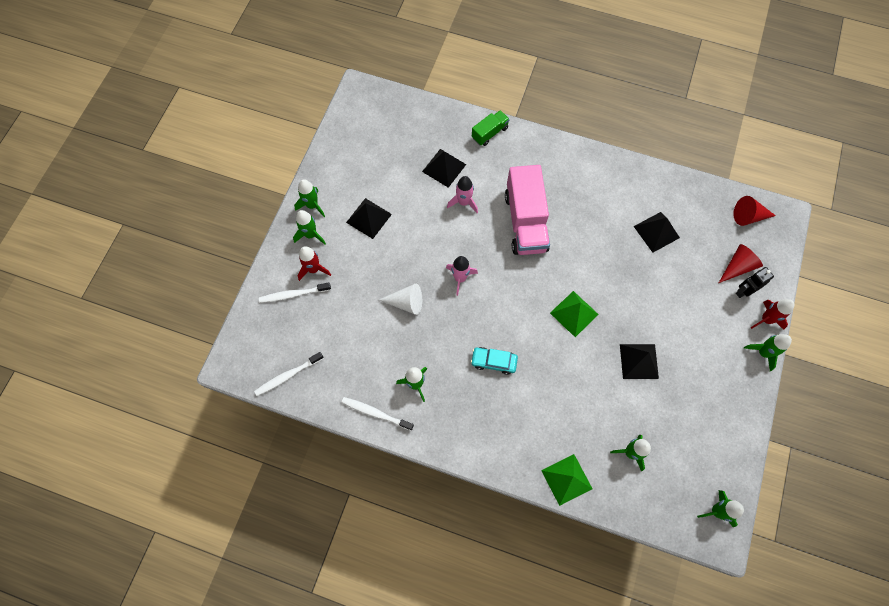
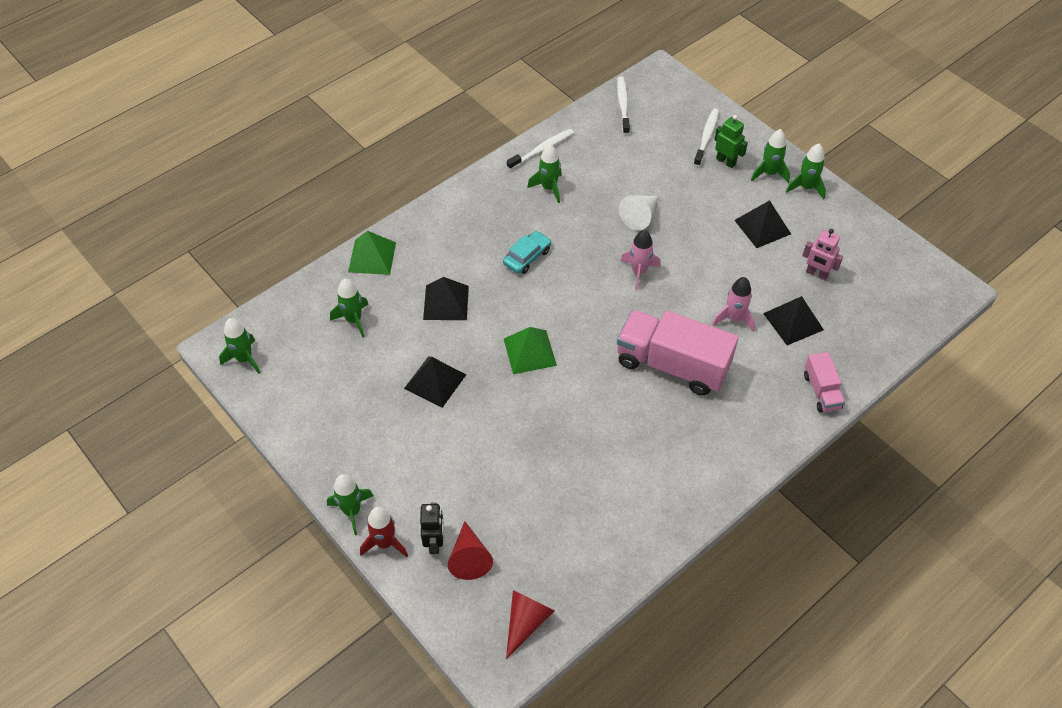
camera: 120 degrees right, 15 degrees down
red rocket [298,246,331,281] -> green robot [714,115,748,168]
green truck [472,110,510,146] -> pink truck [804,352,845,413]
black pyramid [634,212,680,253] -> black pyramid moved to [423,277,469,320]
none -> pink robot [802,229,843,280]

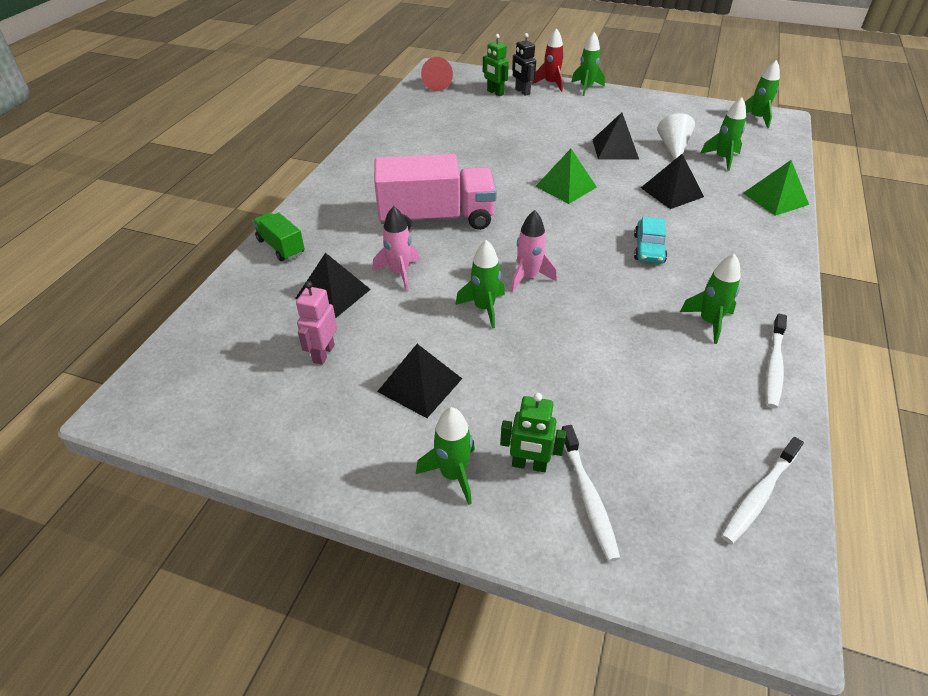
camera: 150 degrees right, 10 degrees down
red cone [448,521,493,580] -> green robot [483,34,509,96]
white toothbrush [617,77,630,135] -> white toothbrush turned 75 degrees clockwise [721,437,804,544]
white cone [619,195,659,230] -> white cone moved to [657,113,695,160]
green rocket [786,144,826,199] -> green rocket moved to [455,240,505,329]
pink robot [802,229,843,280] -> pink robot turned 75 degrees counterclockwise [296,281,337,365]
pink truck [804,352,845,413] -> green truck [252,212,305,261]

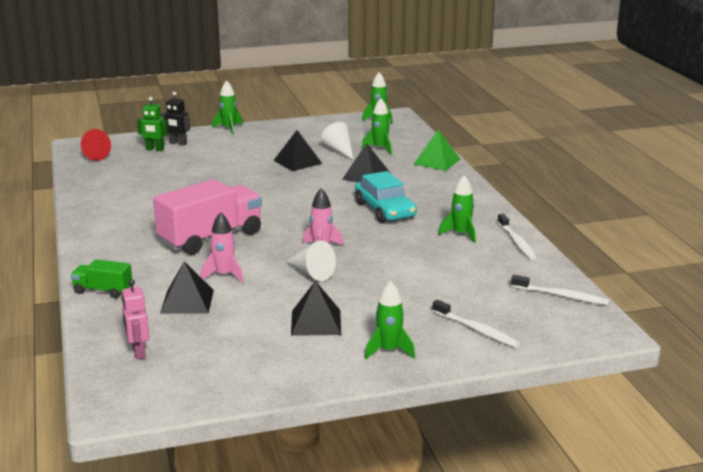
camera: 35 degrees left, 20 degrees down
pink robot [296,281,337,365] -> pink robot moved to [122,279,150,360]
green rocket [455,240,505,329] -> white cone [285,240,336,281]
green robot [500,393,566,472] -> none
red rocket [532,28,564,92] -> none
green pyramid [535,149,597,204] -> none
turquoise car [634,217,667,264] -> turquoise car [355,171,417,223], size x1.59
white toothbrush [721,437,804,544] -> white toothbrush turned 75 degrees counterclockwise [511,275,609,305]

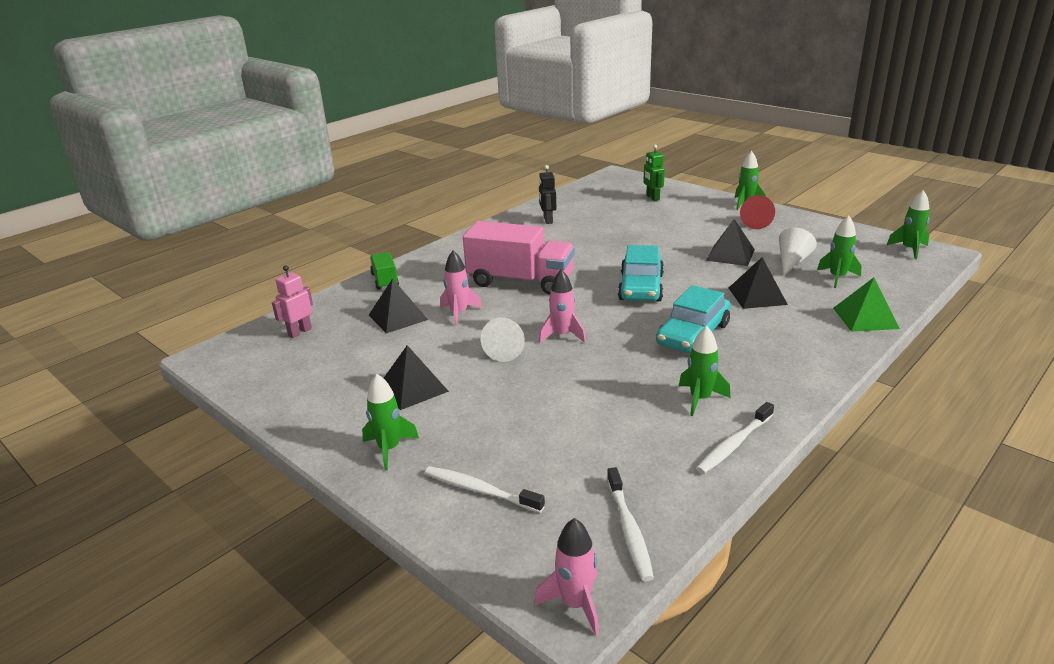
camera: 60 degrees right, 5 degrees up
red cone [81,129,111,161] -> red cone moved to [740,195,775,229]
black robot [162,92,190,146] -> black robot moved to [539,165,556,224]
white toothbrush [432,300,520,348] -> white toothbrush turned 105 degrees clockwise [425,466,545,513]
none -> pink rocket [534,518,599,636]
none -> turquoise car [618,245,664,302]

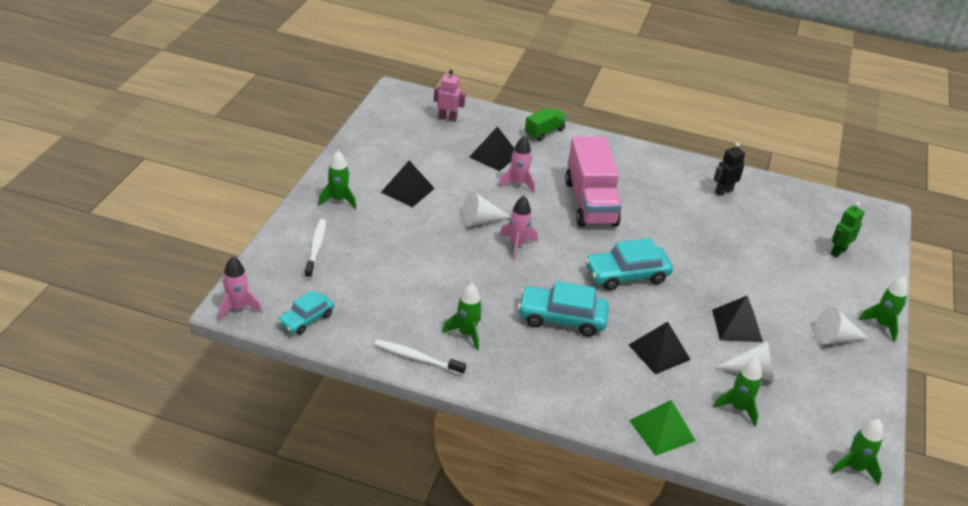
camera: 60 degrees right, 10 degrees up
white toothbrush [607,467,654,581] -> turquoise car [278,290,334,335]
red cone [740,195,775,229] -> white cone [815,307,869,344]

